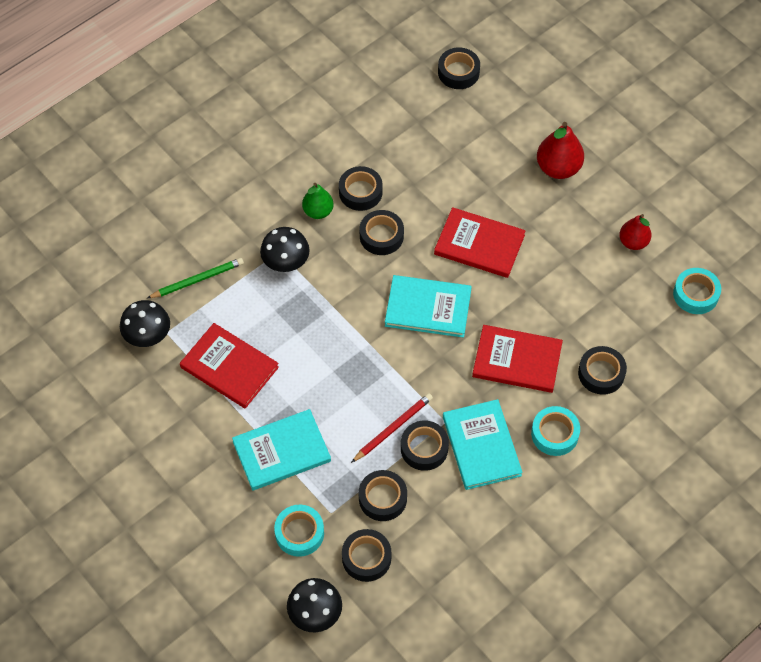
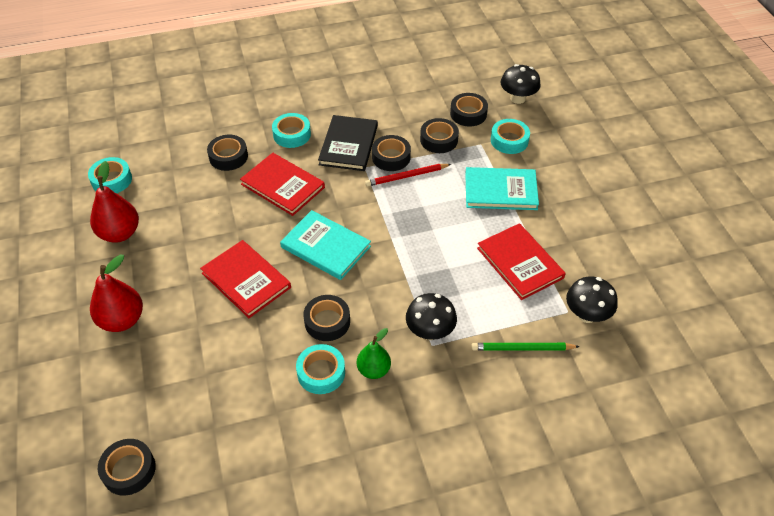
camera: 155 degrees left, 10 degrees down
black tape [339,166,383,211] -> turquoise tape [296,344,345,394]
turquoise book [443,399,523,490] -> black book [318,115,378,171]
red pear [619,214,652,250] -> red pear [90,161,139,242], size x1.53

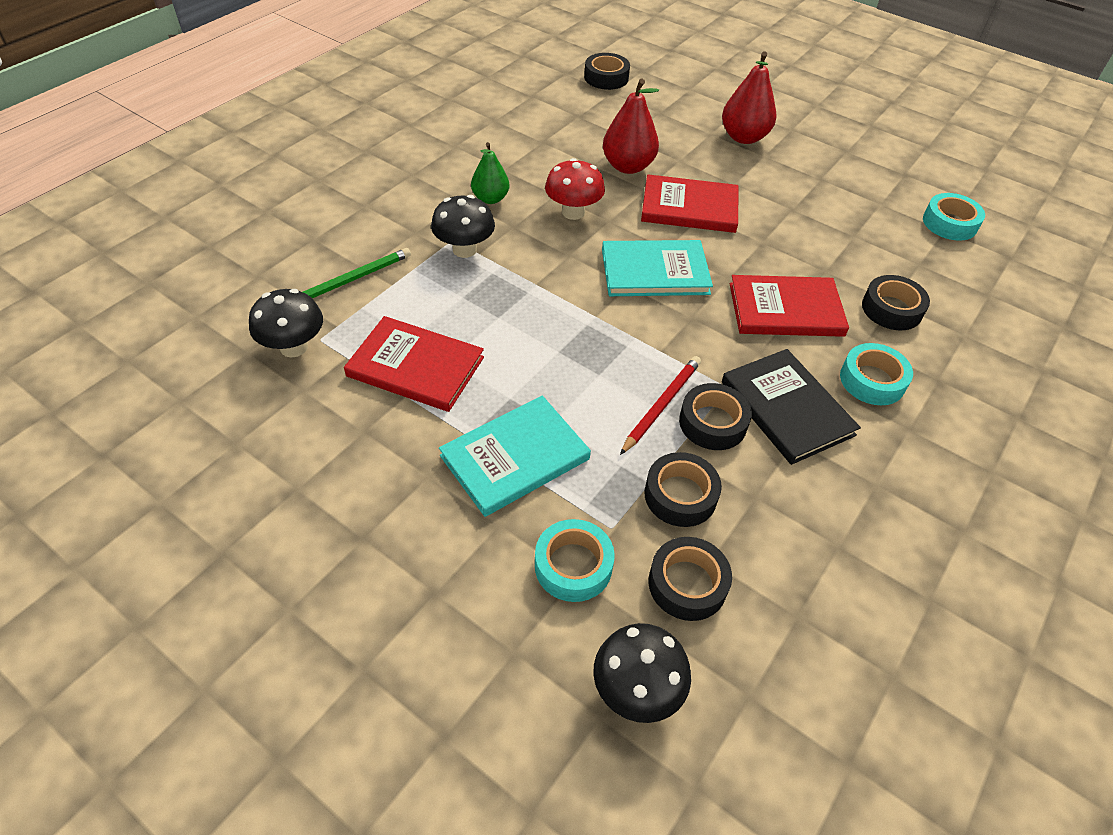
camera: 140 degrees right, 0 degrees up
red pear [90,161,139,242] -> red pear moved to [603,79,659,174]
turquoise tape [296,344,345,394] -> none
black tape [303,295,350,341] -> red mushroom [545,158,605,220]

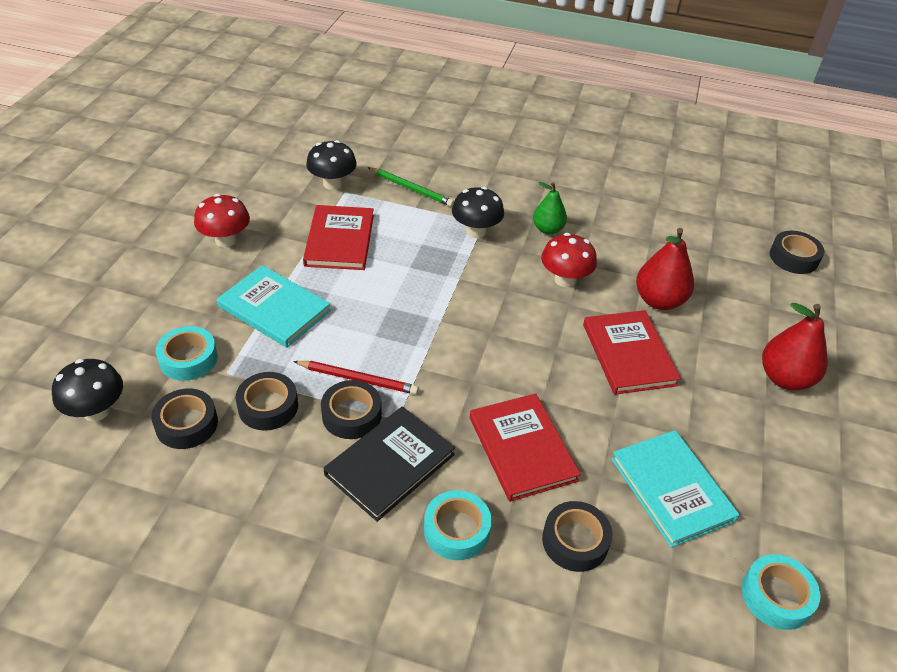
camera: 70 degrees right, 5 degrees down
turquoise book [602,240,713,296] -> turquoise book moved to [611,430,740,548]
none -> red mushroom [194,194,250,247]

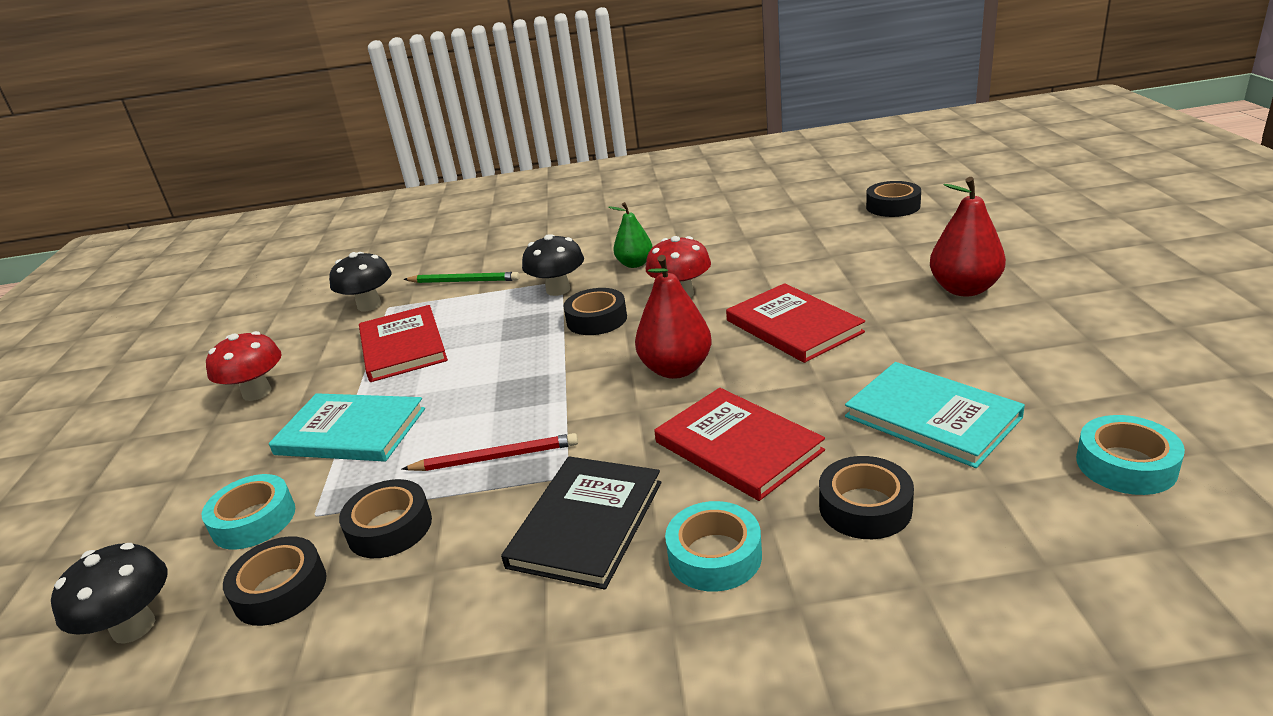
camera: 15 degrees left, 15 degrees down
black tape [321,380,382,439] -> black tape moved to [563,288,627,335]
red pear [636,228,694,310] -> red pear moved to [635,255,712,379]

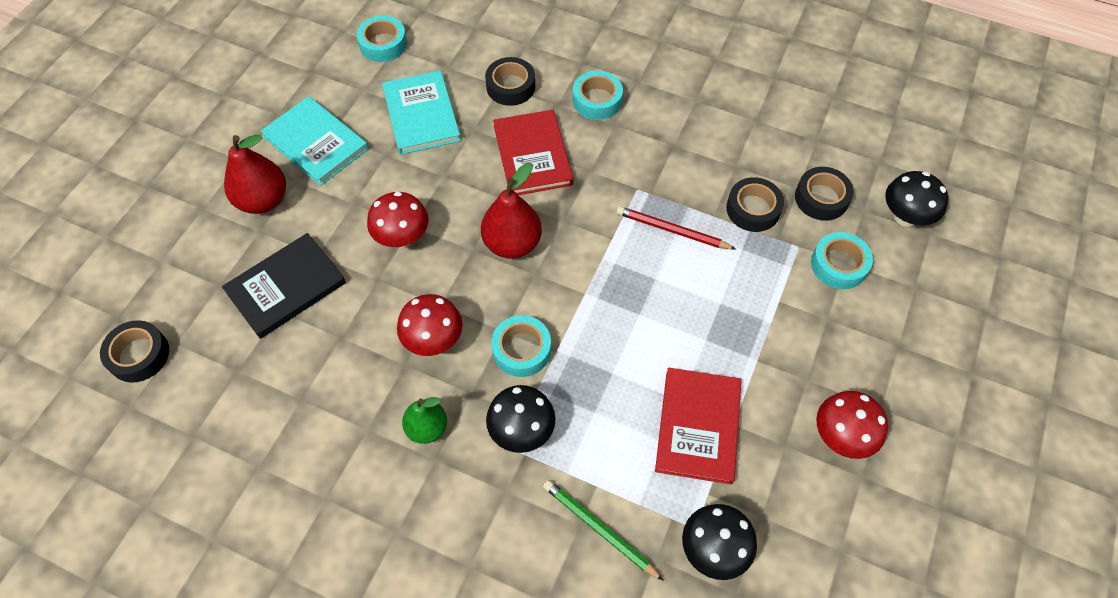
camera: 155 degrees left, 30 degrees up
turquoise book [269,393,425,462] -> turquoise book moved to [261,96,368,186]
black book [501,456,661,590] -> black book moved to [222,233,346,339]
black tape [563,288,627,335] -> turquoise tape [491,315,551,377]
red book [726,283,865,363] -> red mushroom [367,191,428,248]

